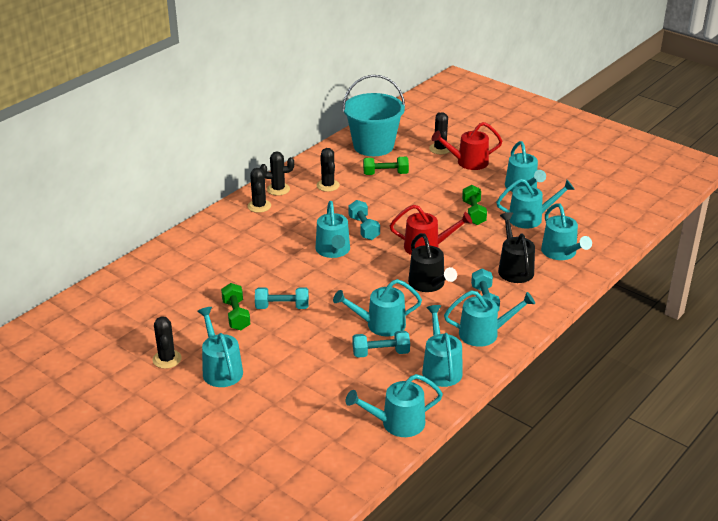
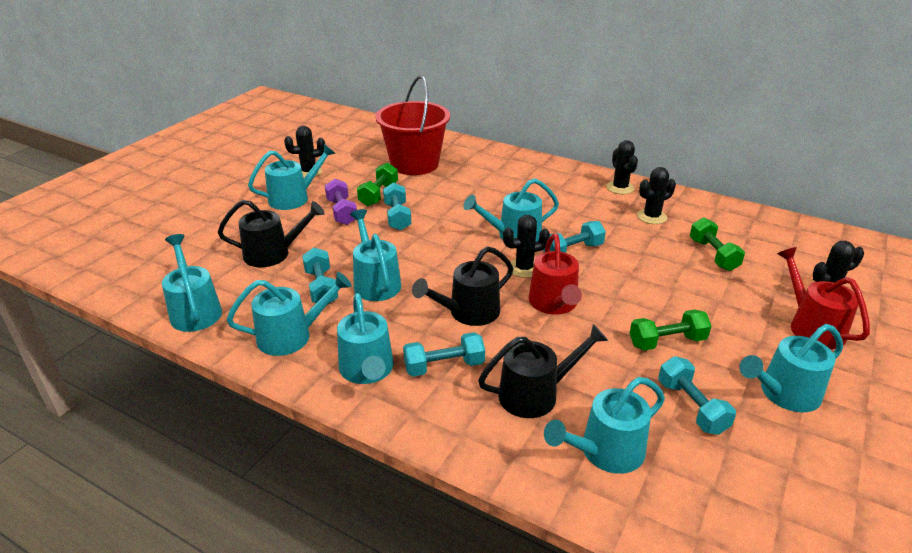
camera: 80 degrees right, 0 degrees up
green dumbbell [221,283,250,330] -> green dumbbell turned 45 degrees counterclockwise [357,163,398,206]
black cactus [247,168,271,213] -> black cactus moved to [503,215,550,278]
turquoise bucket [343,75,405,156] -> none
turquoise watering can [496,179,575,228] -> turquoise dumbbell [658,356,736,435]
none -> black watering can [218,200,325,267]
none -> purple dumbbell [325,179,357,225]
none -> red bucket [376,75,450,175]

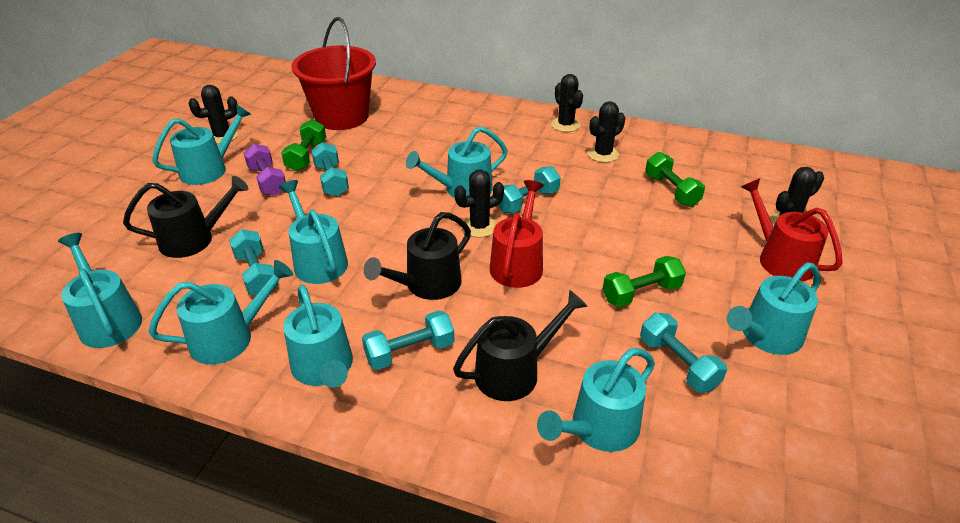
camera: 10 degrees left, 5 degrees up
red watering can [529,234,582,315] -> red watering can turned 150 degrees counterclockwise [490,180,543,288]

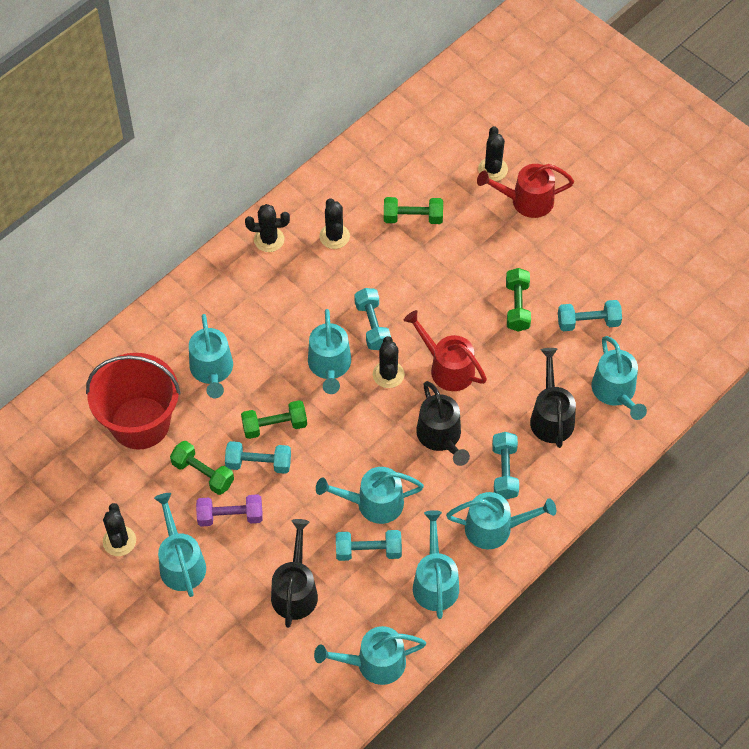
camera: 65 degrees left, 20 degrees up
turquoise watering can [727,262,821,355] -> turquoise watering can moved to [189,314,233,398]
none -> green dumbbell [241,400,307,439]

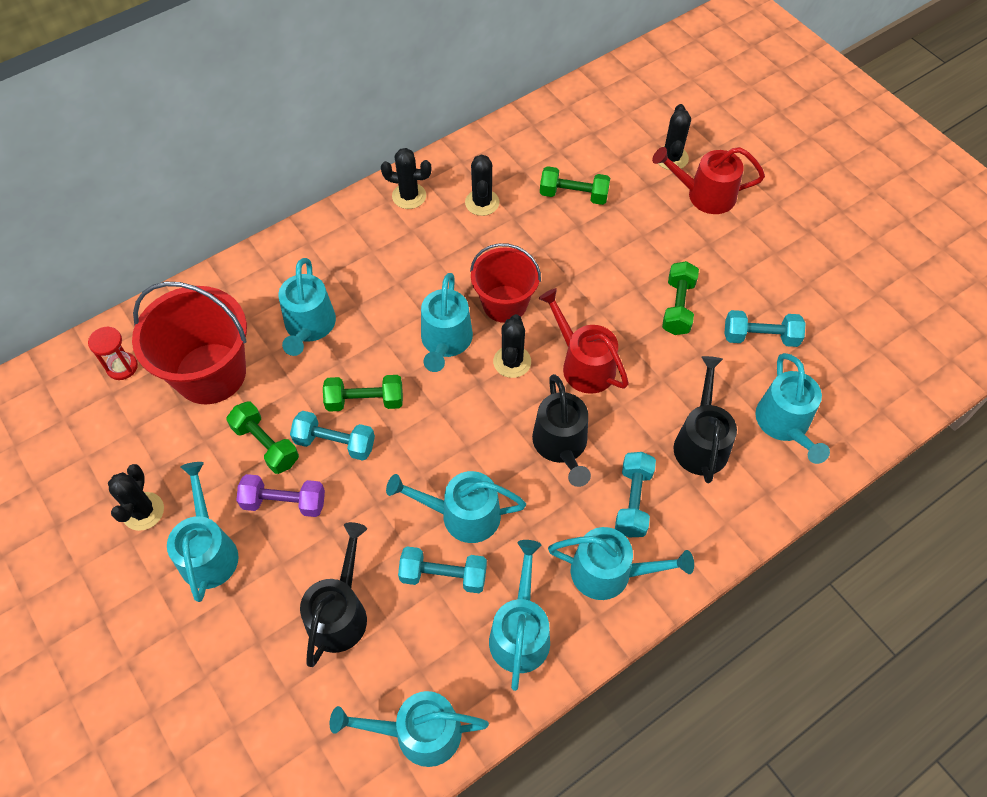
camera: 10 degrees right, 0 degrees up
turquoise dumbbell [355,288,391,350] -> red bucket [470,243,541,323]
none -> red hourglass [88,326,138,380]

